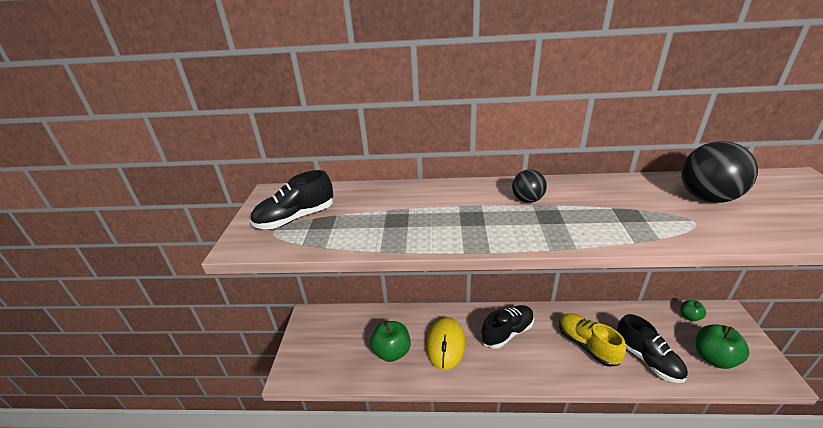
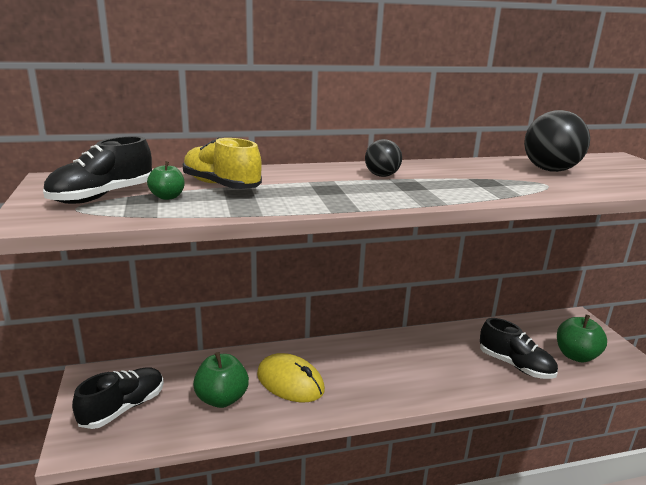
camera: 20 degrees left, 10 degrees down
yellow mouse [426,317,465,370] -> yellow mouse turned 45 degrees counterclockwise [257,353,325,402]
black shoe [481,305,534,349] -> black shoe moved to [72,367,164,429]
yellow shoe [559,313,626,367] -> yellow shoe moved to [183,137,262,189]
green apple [680,300,706,321] -> green apple moved to [147,161,185,200]

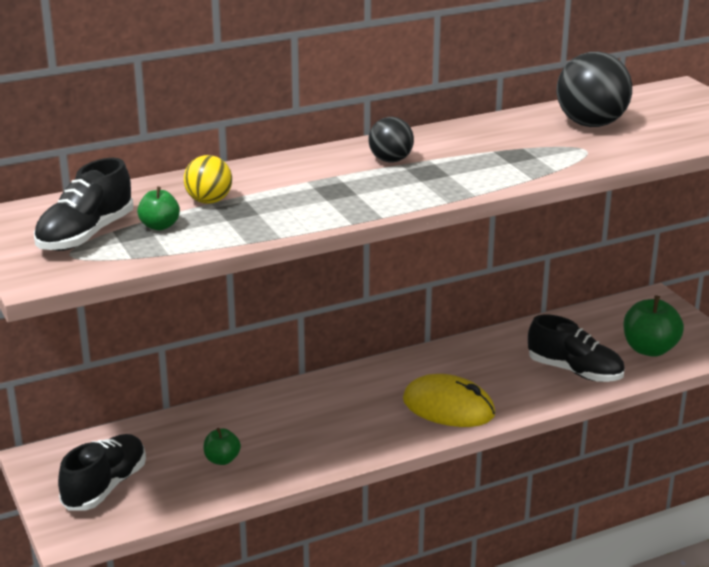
camera: 10 degrees left, 5 degrees up
yellow shoe [183,137,262,189] -> yellow ball [184,155,232,204]
green apple [193,352,249,408] -> green apple [204,428,241,465], size x0.55
yellow mouse [257,353,325,402] -> yellow mouse moved to [403,374,495,427]

